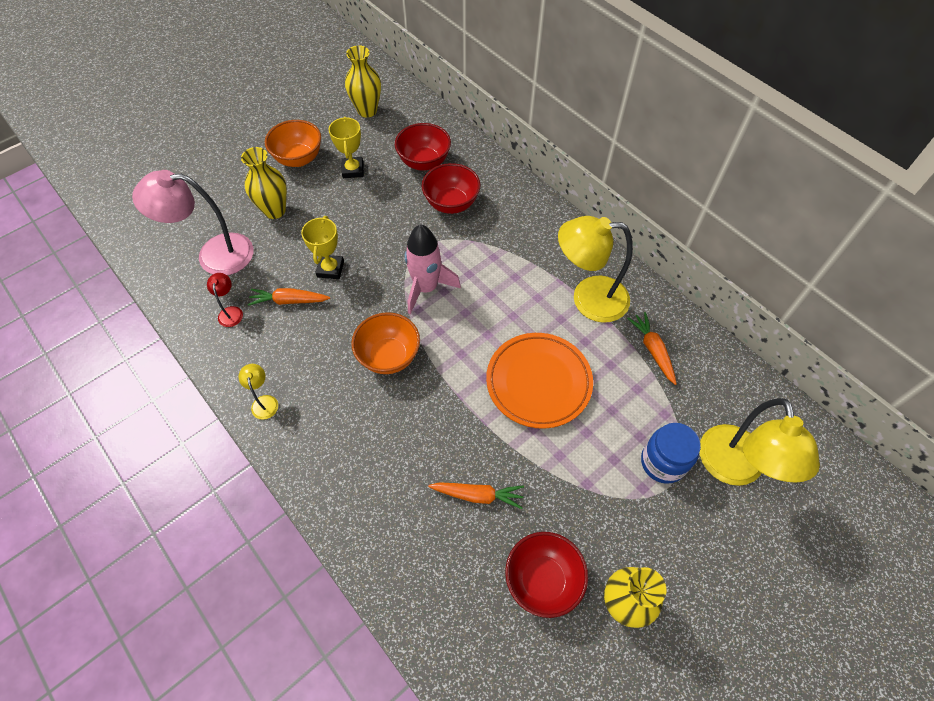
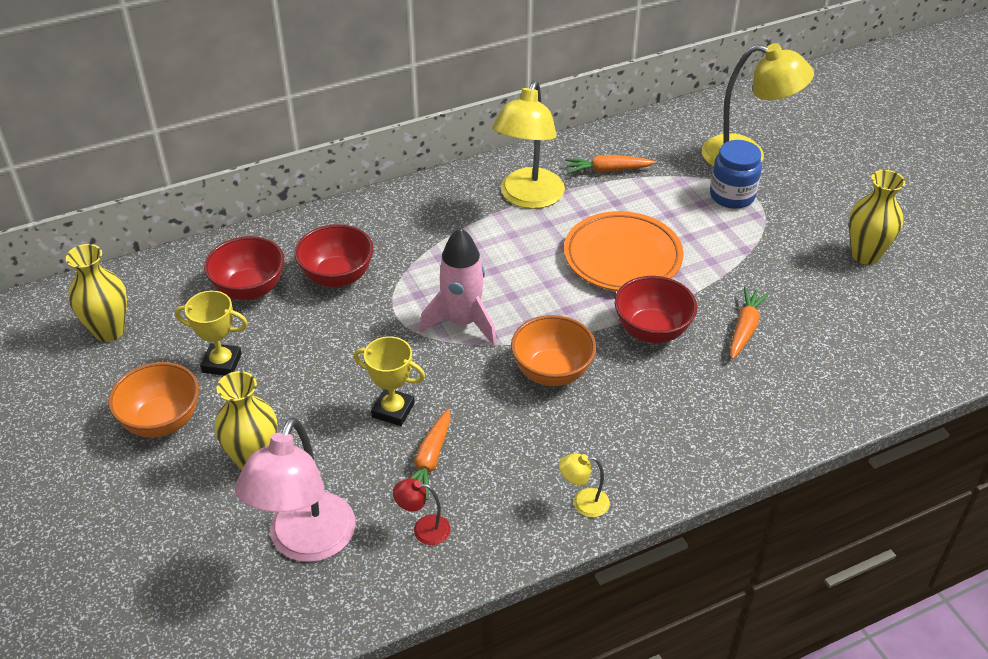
camera: 75 degrees left, 15 degrees down
red bowl [505,532,588,618] -> red bowl moved to [615,276,697,343]

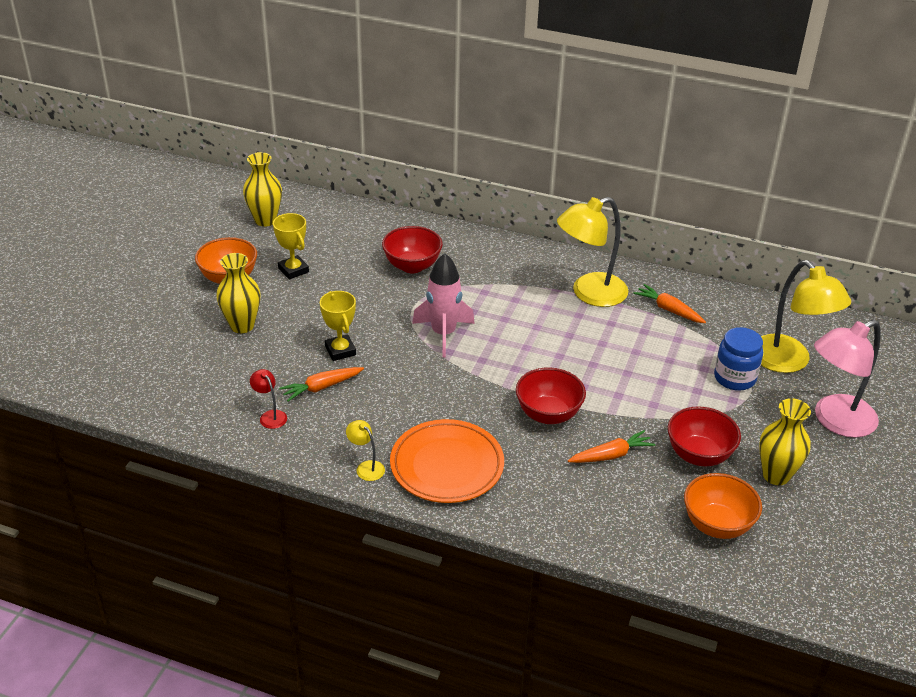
camera: 45 degrees right, 5 degrees down
red bowl [204,236,284,300] -> red bowl moved to [668,406,741,466]
pink lamp [235,417,356,562] -> pink lamp moved to [814,320,881,438]
orange bowl [511,315,596,386] -> orange bowl moved to [684,473,762,539]
orange plate [564,211,684,291] -> orange plate moved to [390,419,504,503]

